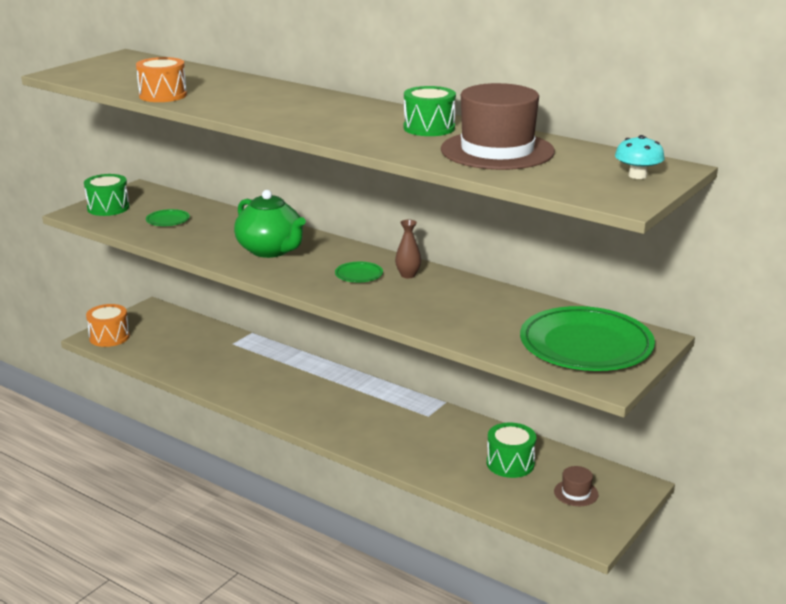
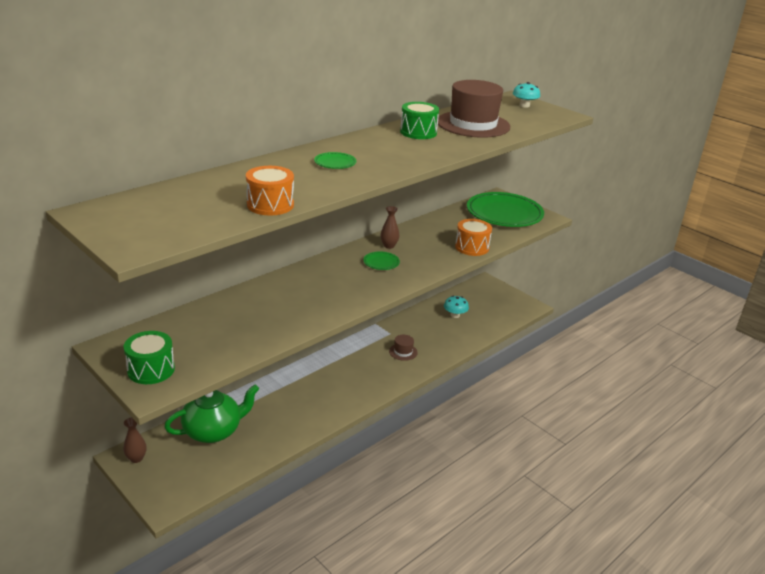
camera: 80 degrees left, 5 degrees up
orange drum [86,304,130,347] -> orange drum moved to [455,219,492,256]
green plate [146,209,190,226] -> green plate moved to [314,152,356,169]
green teapot [234,190,306,258] -> green teapot moved to [164,384,259,443]
green drum [487,422,536,478] -> turquoise mushroom [444,296,469,318]
brown hat [554,466,599,506] -> brown hat moved to [389,335,418,361]
none -> brown vase [123,417,147,463]

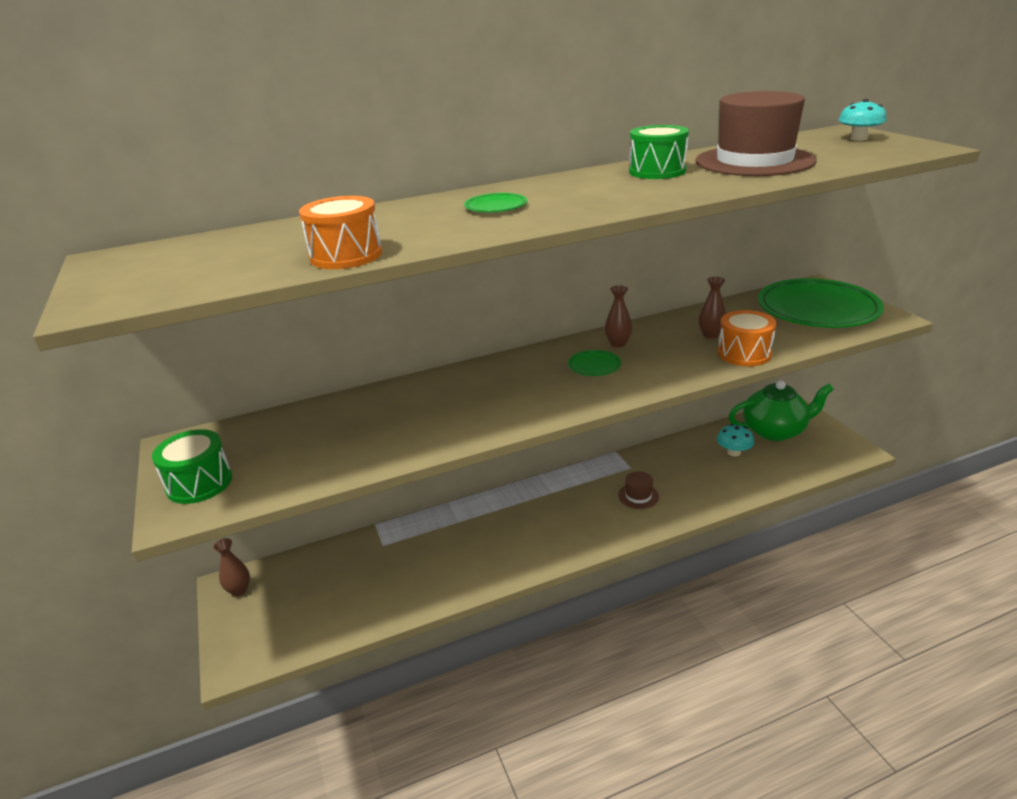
camera: 25 degrees right, 0 degrees up
green teapot [164,384,259,443] -> green teapot moved to [729,381,834,441]
none -> brown vase [699,277,726,339]

